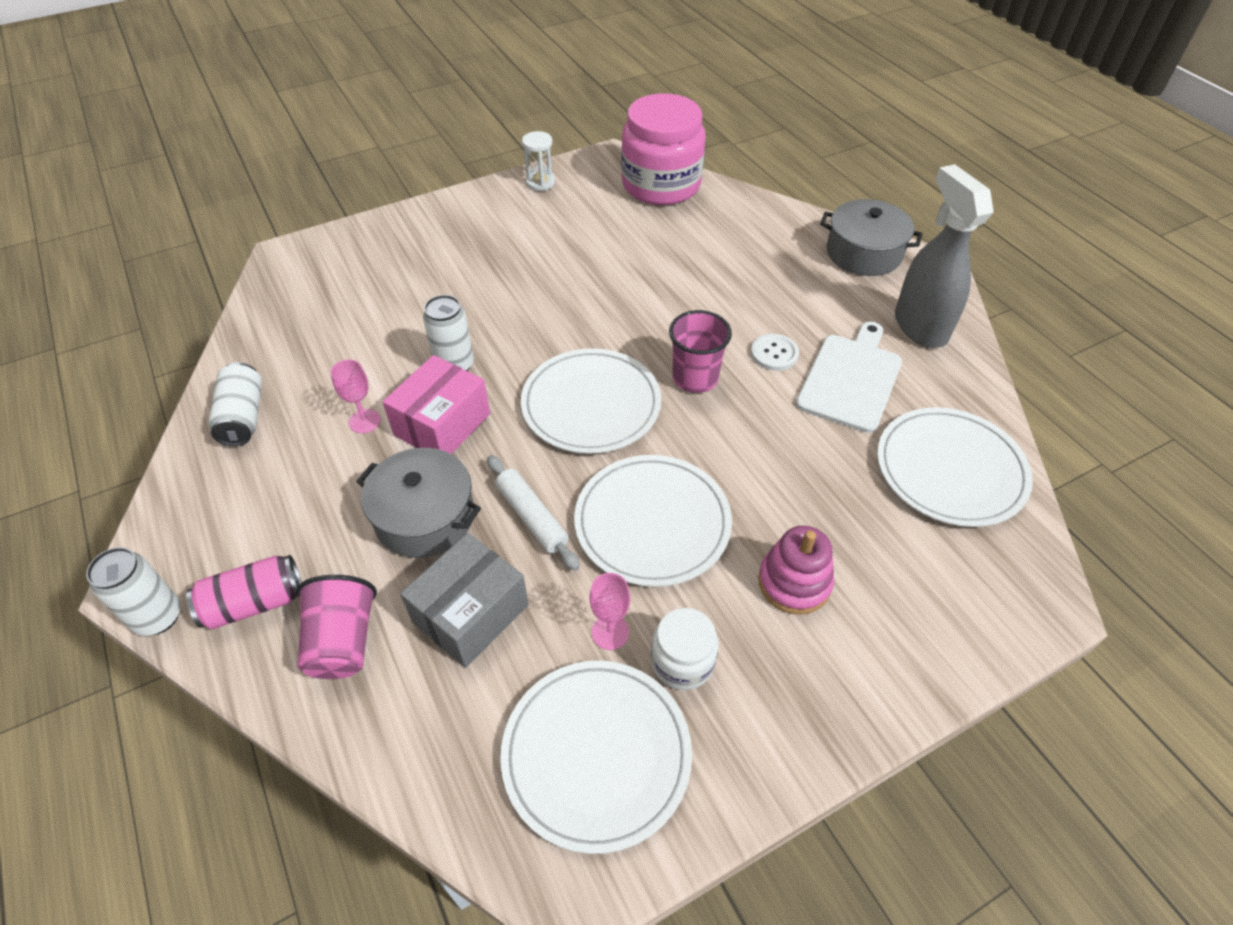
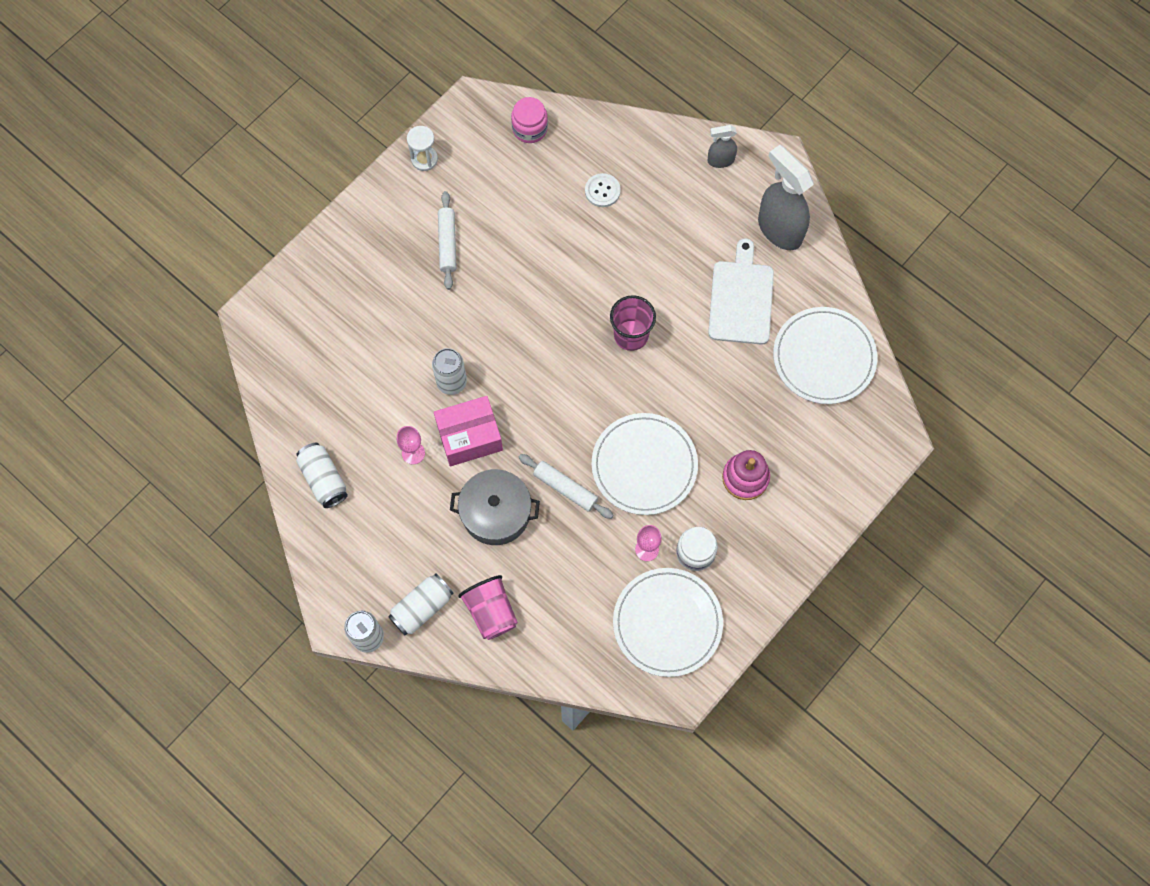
camera: 20 degrees left, 20 degrees up
pink can [186,555,302,629] -> white can [388,574,454,635]
pink box [383,355,490,454] -> pink box turned 60 degrees clockwise [434,396,503,466]
grey box [400,533,529,668] -> none
white plate [521,348,661,454] -> none
pink jar [621,94,705,205] -> pink jar [511,97,548,143], size x0.49
white button [751,334,799,371] -> white button moved to [585,173,621,207]
grey pot [820,199,922,276] -> grey spray bottle [708,125,737,168]
none -> white rolling pin [438,191,457,290]

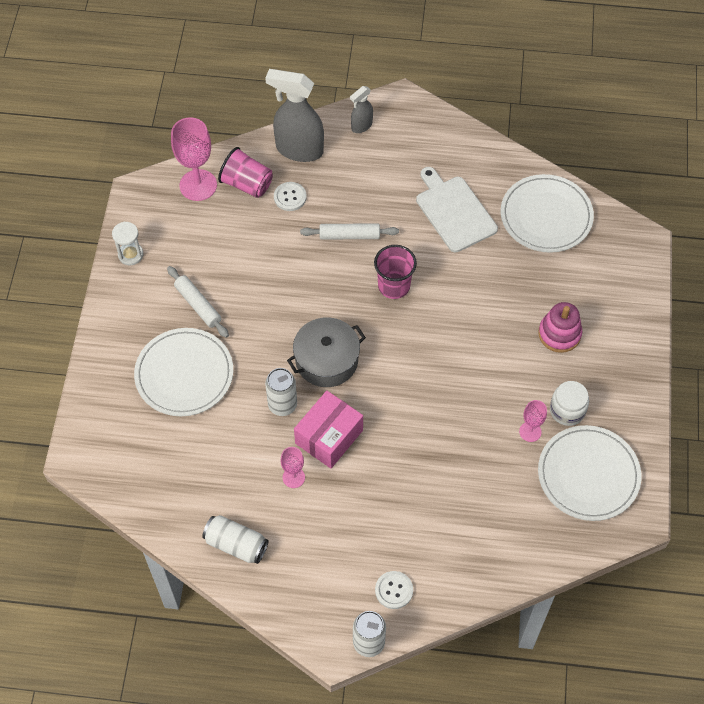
camera: 35 degrees left, 10 degrees down
white can [388,574,454,635] -> white button [375,571,413,609]
grey pot [450,469,540,545] -> grey pot moved to [287,317,366,387]
pink cup [458,575,518,640] -> pink cup moved to [218,147,273,198]
pink jar [511,97,548,143] -> pink goblet [171,117,217,201]
white rolling pin [518,454,614,519] -> white rolling pin moved to [300,223,399,240]
white plate [591,413,698,515] -> white plate moved to [134,328,233,416]
grey spray bottle [758,145,814,250] -> grey spray bottle moved to [266,69,324,162]

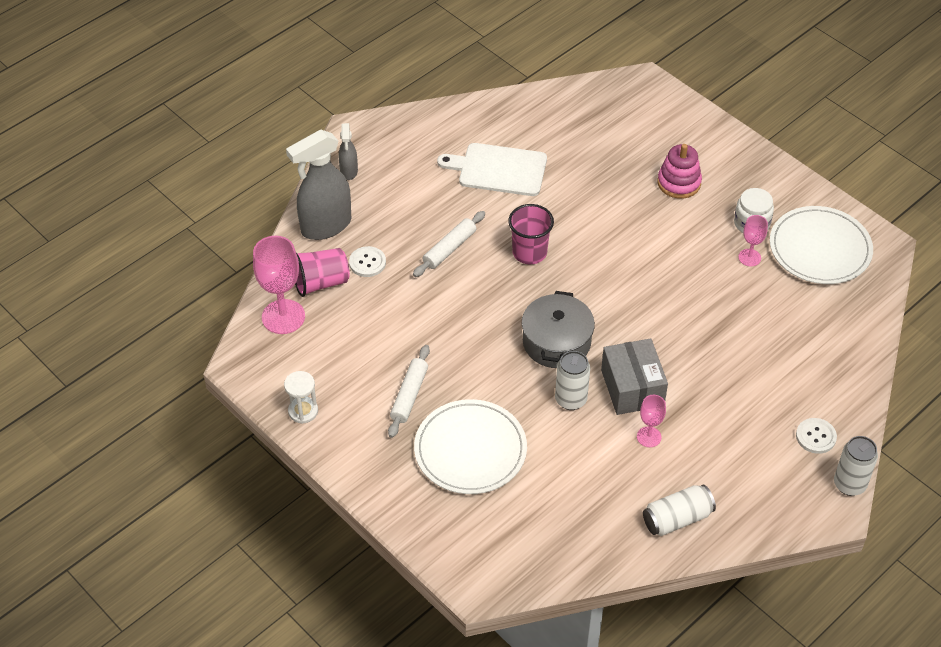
camera: 50 degrees left, 10 degrees down
white rolling pin [167,266,229,338] -> white rolling pin turned 75 degrees counterclockwise [388,345,430,438]
pink box [294,391,363,468] -> grey box [601,338,668,415]
white plate [501,174,594,253] -> none

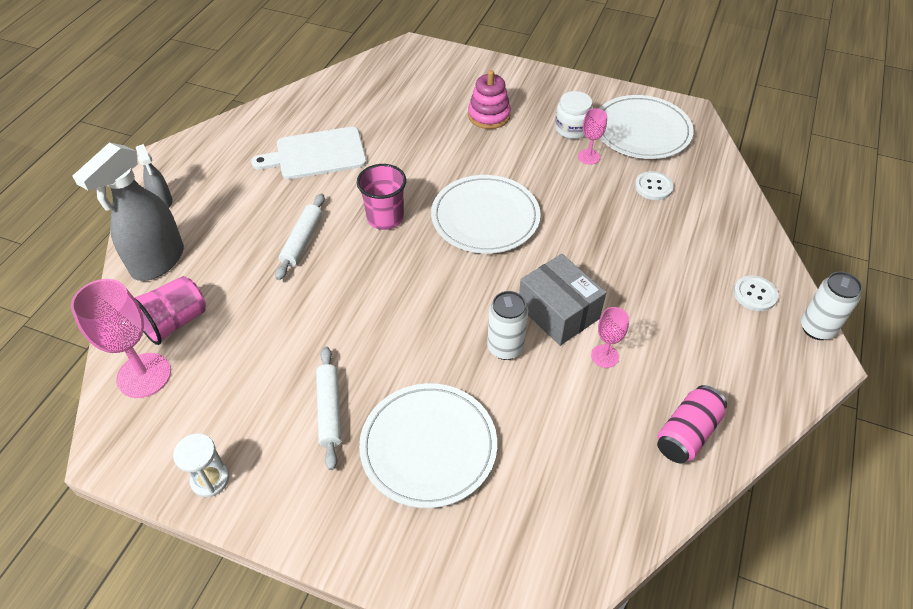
camera: 25 degrees left, 0 degrees up
white button [349,246,386,277] -> white button moved to [635,171,674,200]
grey pot [521,291,595,368] -> none
white can [643,485,716,536] -> pink can [657,385,727,463]
none -> white plate [431,175,541,254]

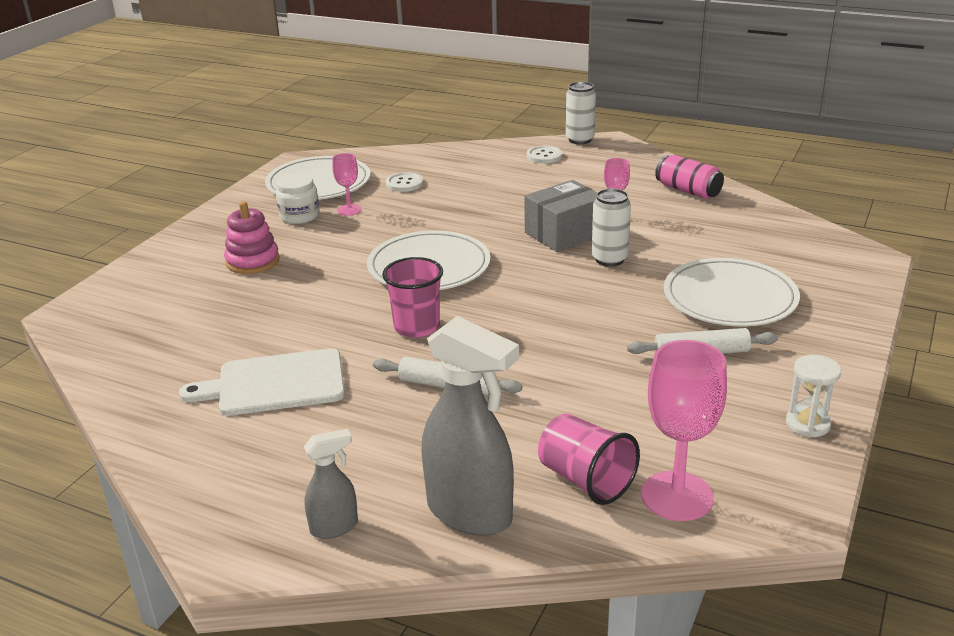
camera: 85 degrees left, 20 degrees down
white cutting board [251,127,366,179] -> white cutting board turned 90 degrees clockwise [179,348,345,416]

